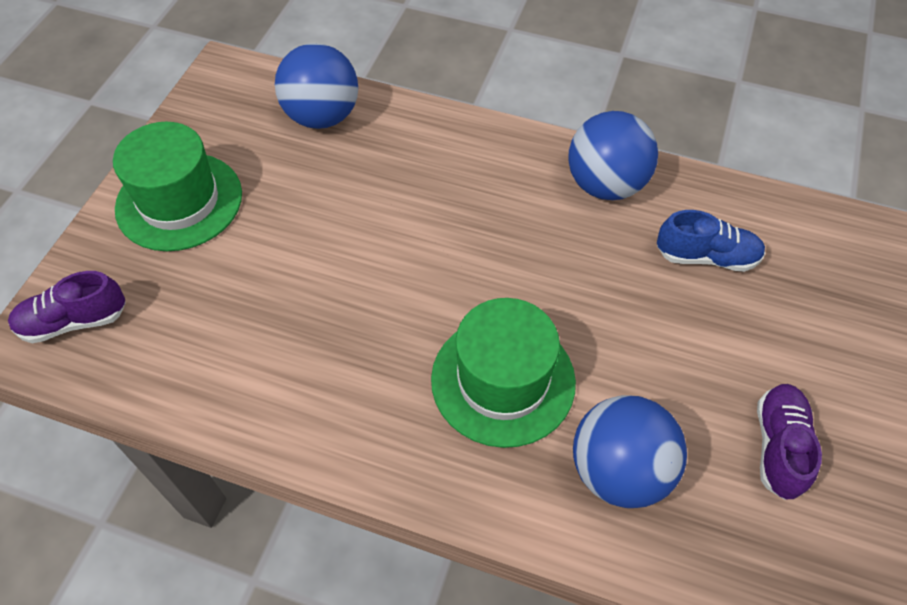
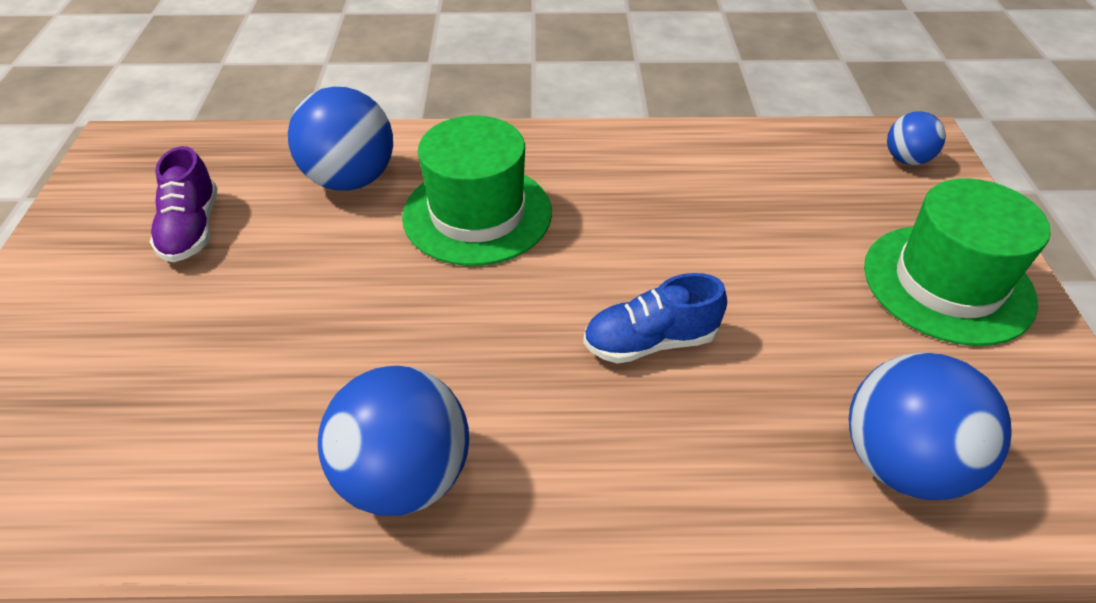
camera: 160 degrees right, 10 degrees down
purple shoe [8,271,126,343] -> blue ball [887,111,946,165]
blue shoe [657,210,765,272] -> blue shoe moved to [583,273,727,364]

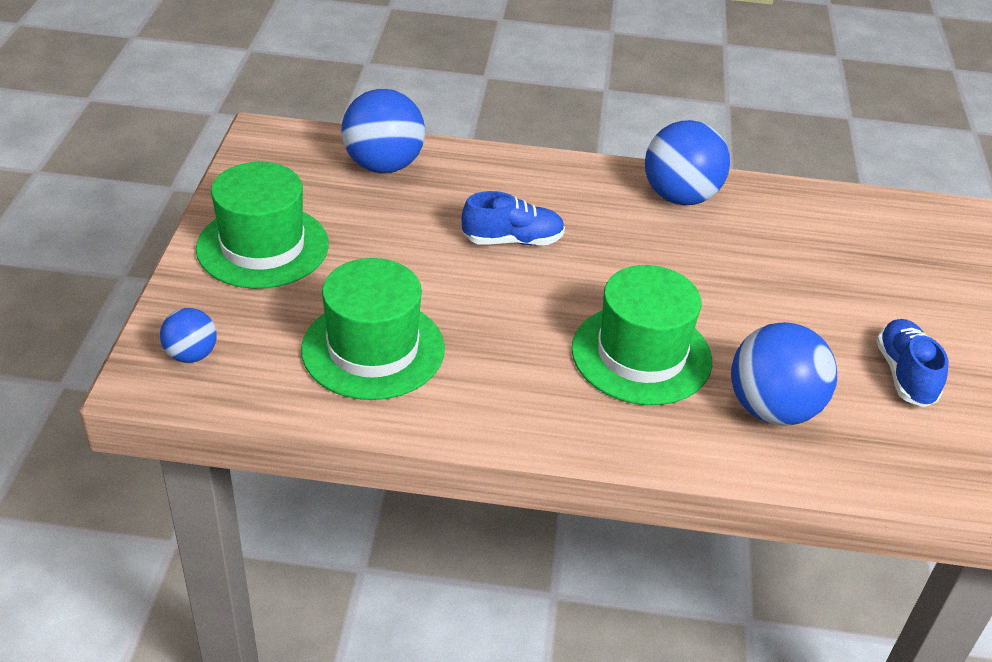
camera: 175 degrees left, 5 degrees down
purple shoe [150,146,218,262] -> blue shoe [876,319,949,407]
none -> green hat [301,258,445,400]

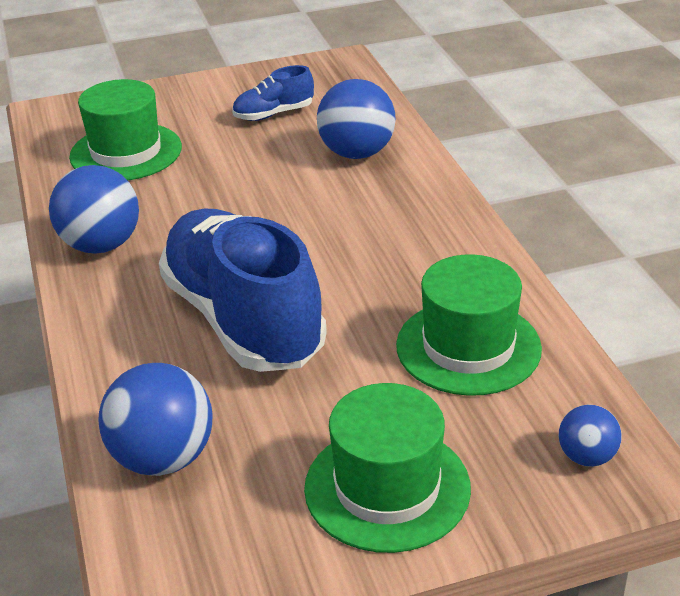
camera: 110 degrees left, 5 degrees down
blue shoe [461,191,565,245] -> blue shoe [159,209,327,372], size x2.24
green hat [571,265,712,405] -> green hat moved to [69,79,182,180]

